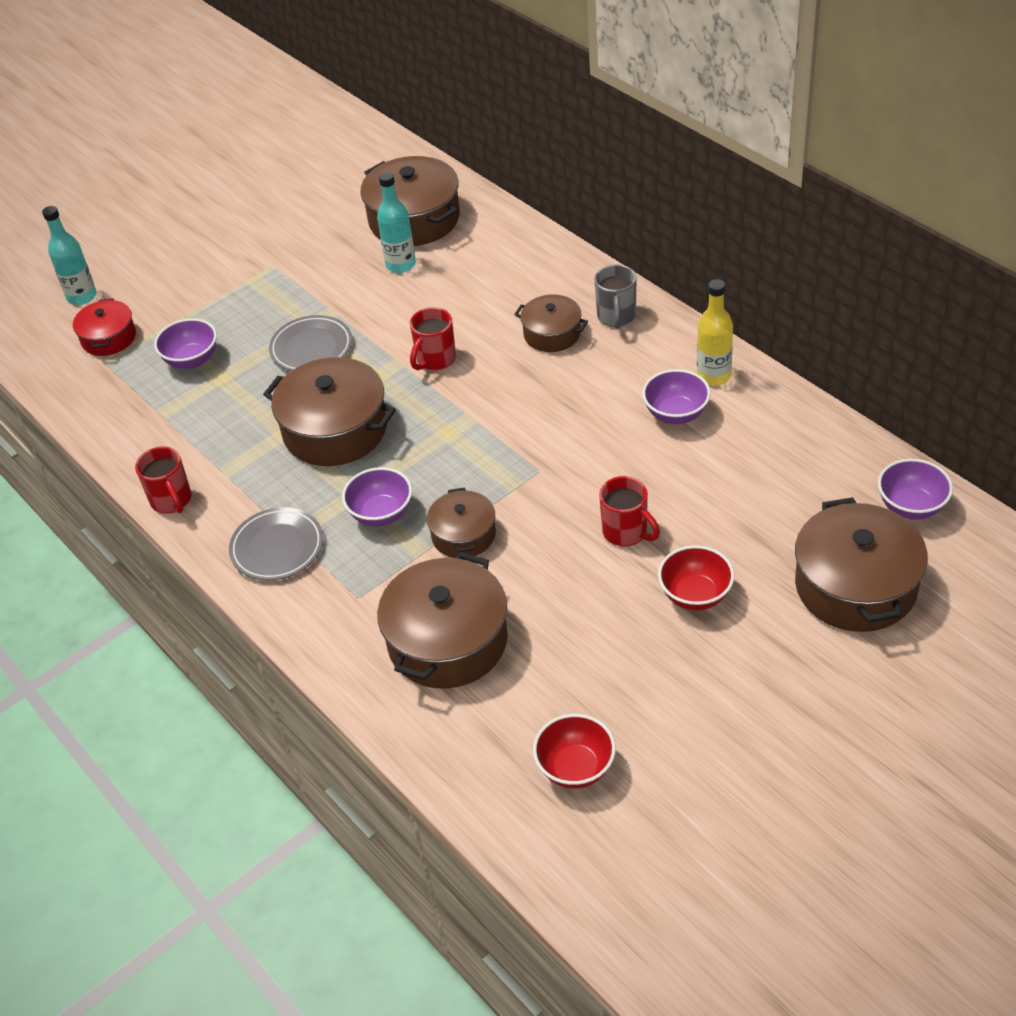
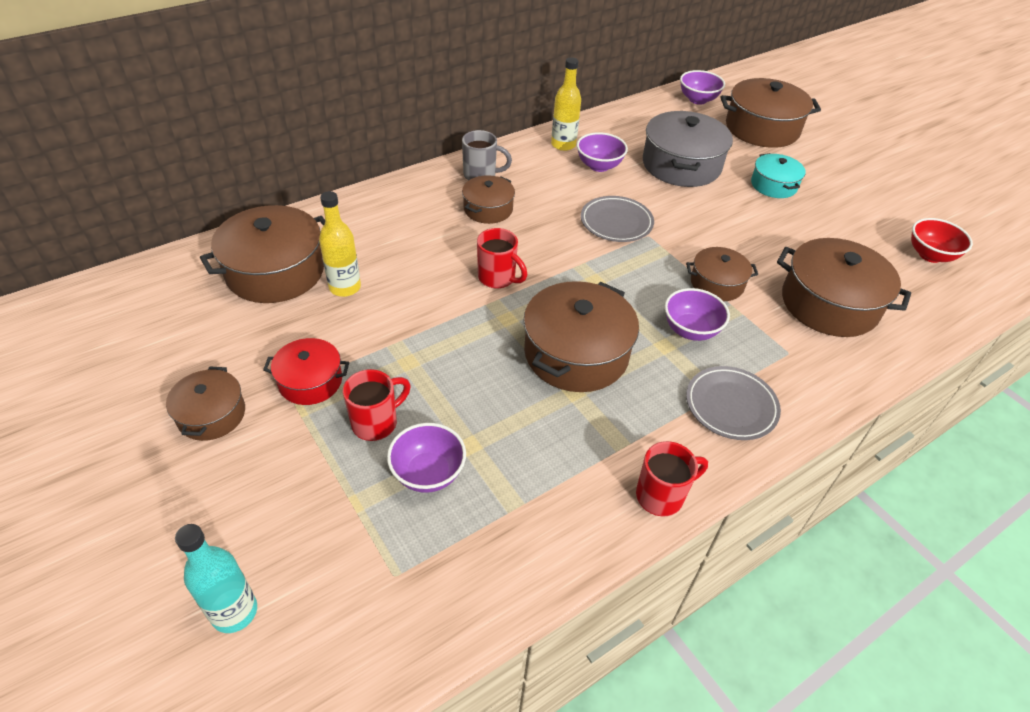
camera: 90 degrees left, 0 degrees up
red pot [73,298,136,356] -> red pot moved to [263,338,349,405]
grey plate [269,315,352,371] -> grey plate moved to [581,196,654,242]
turquoise bottle [377,172,416,273] -> yellow bottle [319,191,361,297]
red mug [599,476,660,546] -> red mug moved to [343,369,411,441]
red bowl [658,545,734,610] -> turquoise pot [751,153,806,198]
none -> brown pot [166,366,245,441]
none -> grey pot [643,111,733,187]

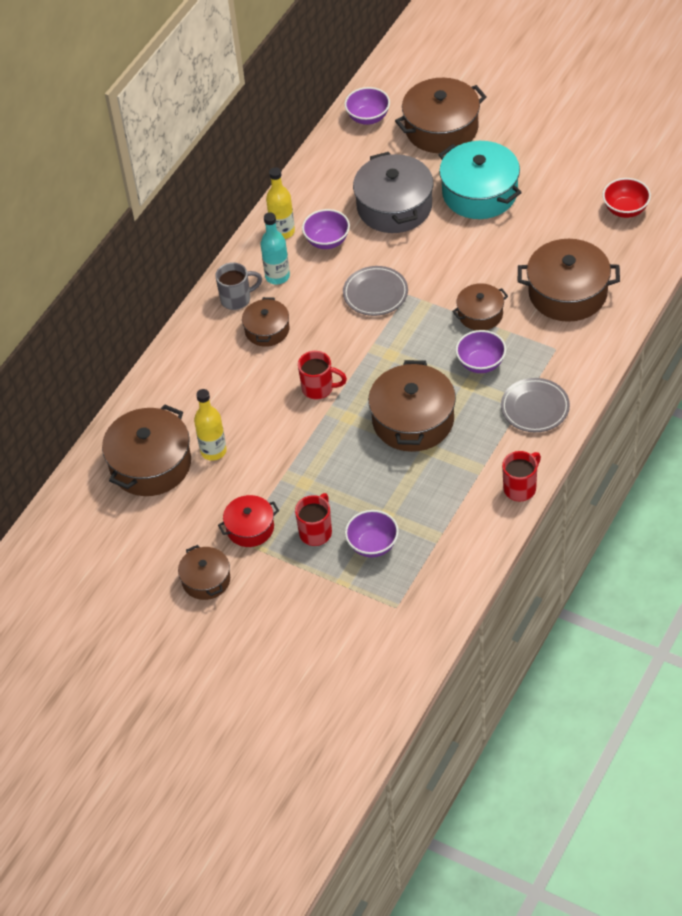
camera: 20 degrees left, 5 degrees up
turquoise bottle [175,524,257,633] -> turquoise bottle moved to [261,212,290,285]
turquoise pot [751,153,806,198] -> turquoise pot [439,141,522,219], size x1.76

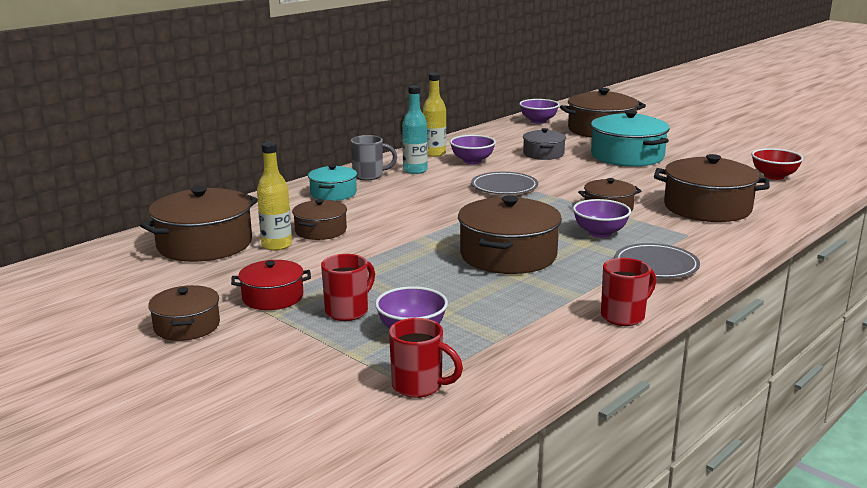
camera: 10 degrees right, 30 degrees down
brown pot [242,297,289,347] -> brown pot moved to [292,199,347,240]
red mug [298,351,347,399] -> red mug moved to [389,318,463,398]
grey pot [353,152,433,233] -> grey pot [523,128,566,160], size x0.57
none -> turquoise pot [308,165,357,201]

